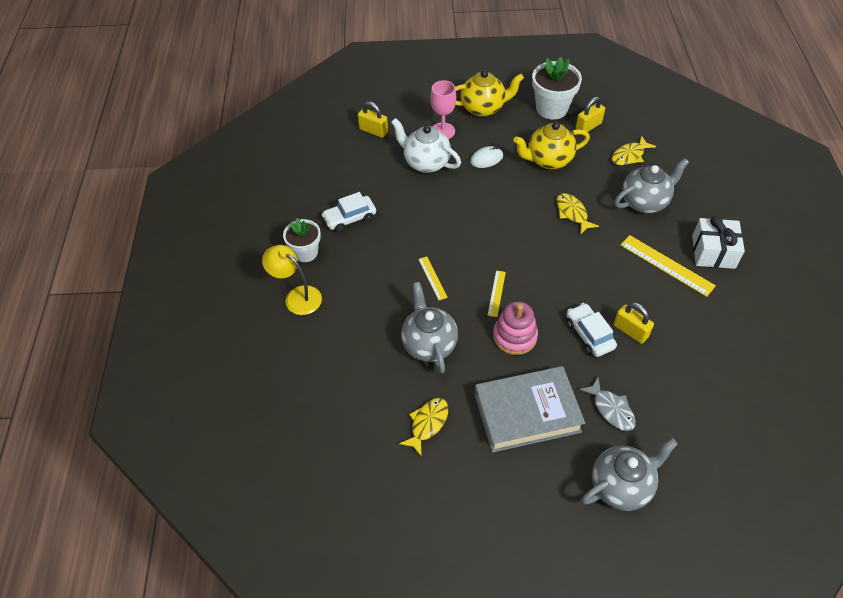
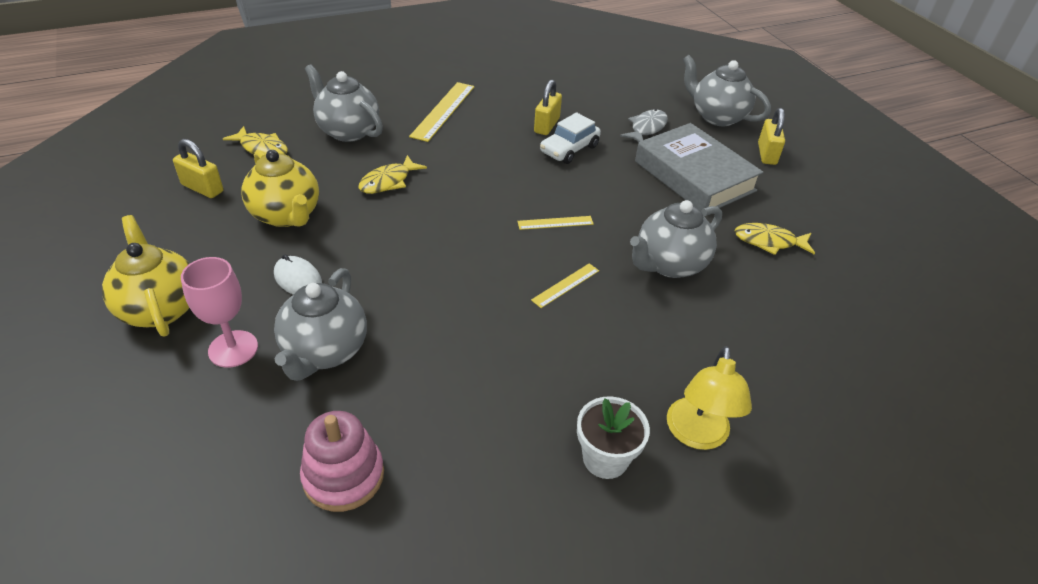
camera: 115 degrees left, 10 degrees down
white car [322,192,376,232] -> none
yellow padlock [358,101,388,138] -> yellow padlock moved to [758,108,785,165]
white teapot [391,118,461,173] -> grey teapot [274,268,367,381]
pink stacking toy [493,301,538,355] -> pink stacking toy moved to [300,411,384,512]
white flower pot [532,57,582,120] -> none
white gift [692,217,745,269] -> none

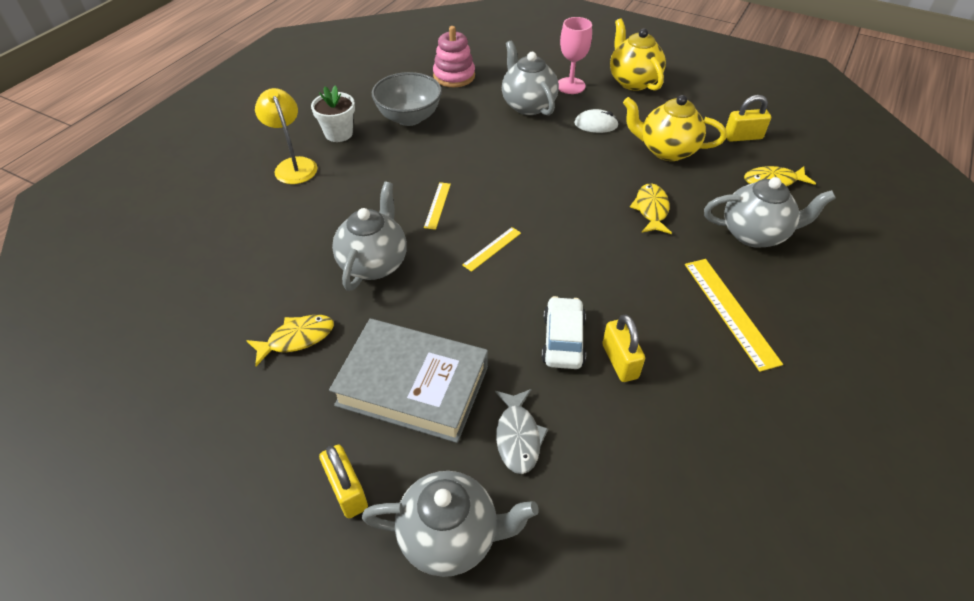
camera: 145 degrees right, 5 degrees up
yellow teapot [102,215,190,337] -> yellow teapot turned 135 degrees counterclockwise [610,19,666,91]
none -> grey bowl [372,72,442,126]

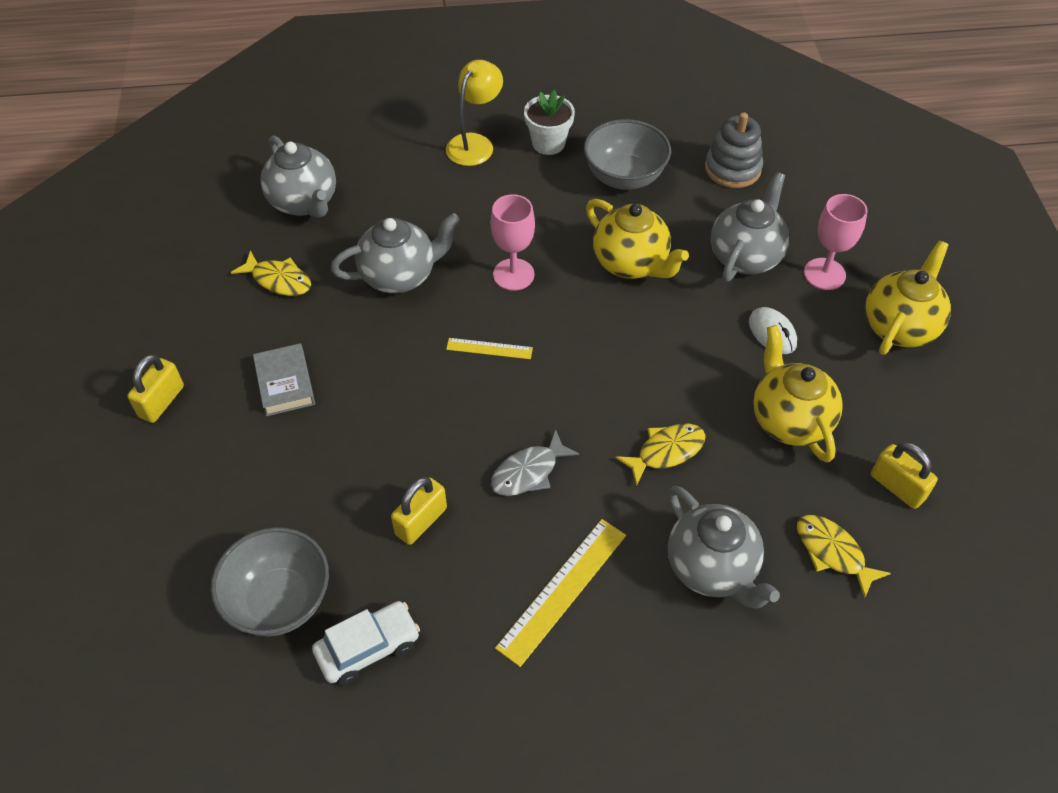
camera: 55 degrees right, 5 degrees up
grey book [329,319,488,443] -> grey book [253,343,315,416], size x0.53
grey teapot [362,471,539,577] -> grey teapot moved to [260,136,336,218]
yellow ruler [424,182,451,230] -> pink goblet [491,194,535,291]
pink stacking toy [433,26,475,87] -> grey stacking toy [705,112,763,188]
grey fish [495,389,548,474] -> grey fish moved to [491,429,580,496]
white car [541,296,586,369] -> white car moved to [312,601,420,685]
none -> grey bowl [211,527,329,636]
none -> yellow teapot [586,199,689,279]

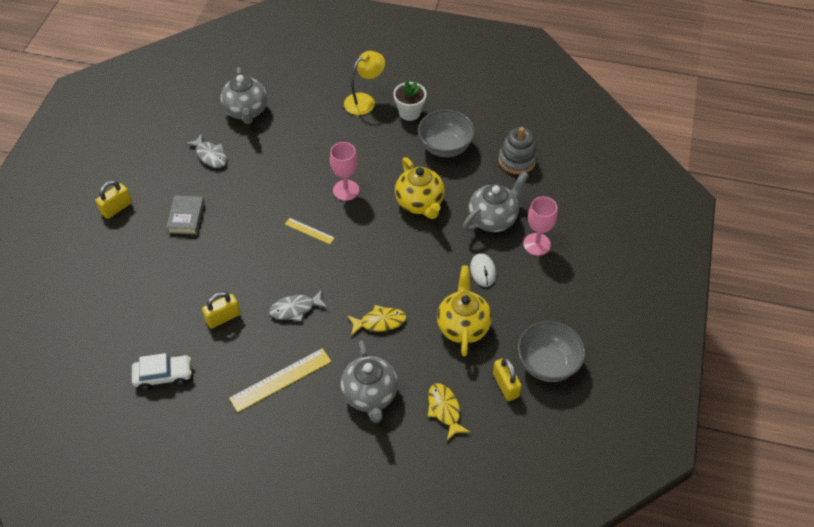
camera: 20 degrees right, 0 degrees up
grey bowl [211,527,329,636] -> grey bowl moved to [517,321,585,382]
yellow fish [231,250,311,296] -> grey fish [185,133,227,168]
grey teapot [331,213,460,293] -> none
yellow teapot [865,241,951,355] -> none

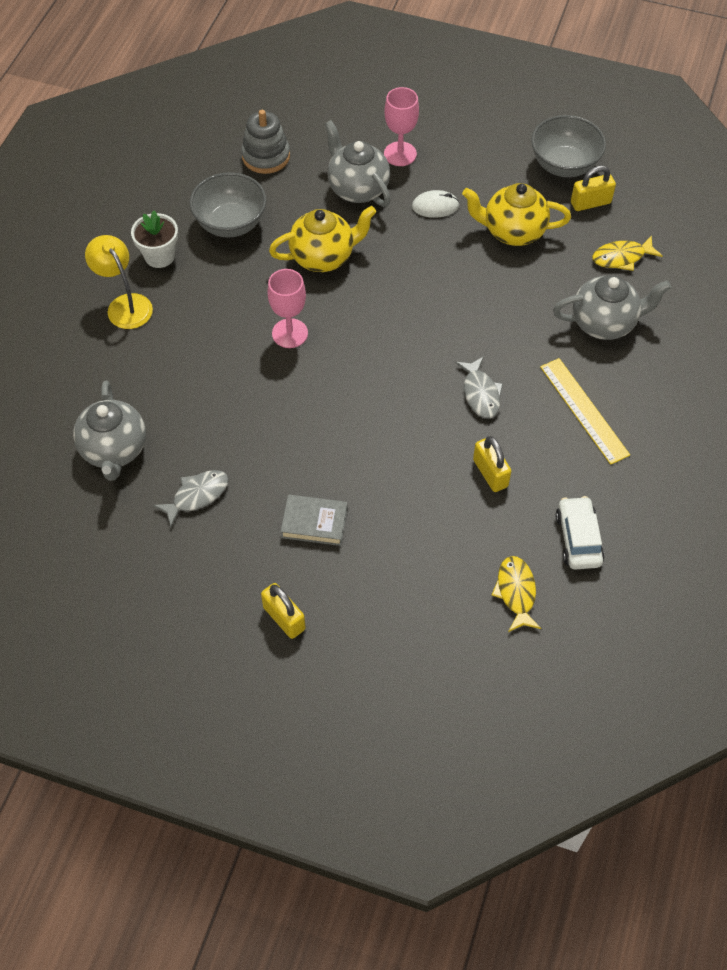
camera: 85 degrees left, 5 degrees up
grey teapot [221,67,267,124] -> grey teapot turned 90 degrees clockwise [73,380,146,481]
yellow ruler [285,218,335,244] -> none
yellow fish [348,305,406,336] -> yellow fish moved to [491,556,541,632]

